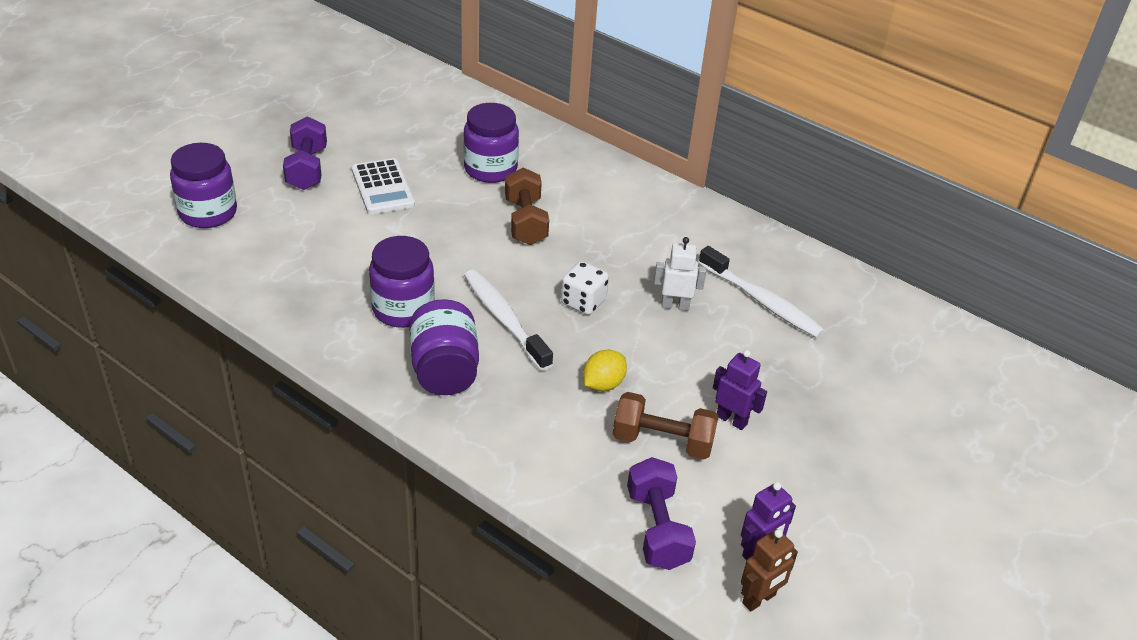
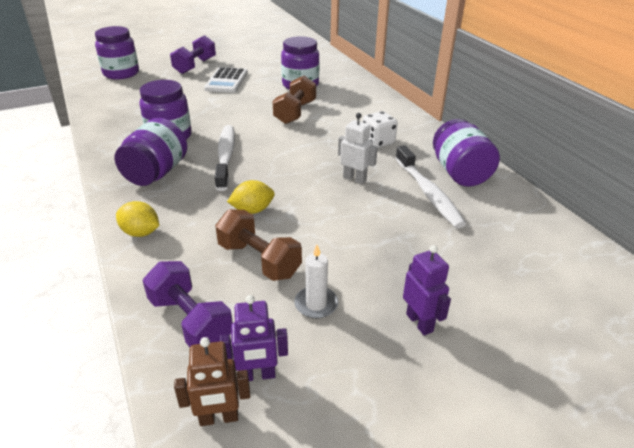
camera: 30 degrees right, 5 degrees down
white dice [561,261,609,315] -> white dice moved to [363,111,398,148]
purple dumbbell [627,457,696,570] -> purple dumbbell turned 60 degrees counterclockwise [142,261,233,347]
purple robot [713,350,767,430] -> purple robot moved to [403,245,451,335]
none -> yellow lemon [116,201,160,237]
none -> white candle [294,245,338,319]
none -> purple jar [433,119,500,187]

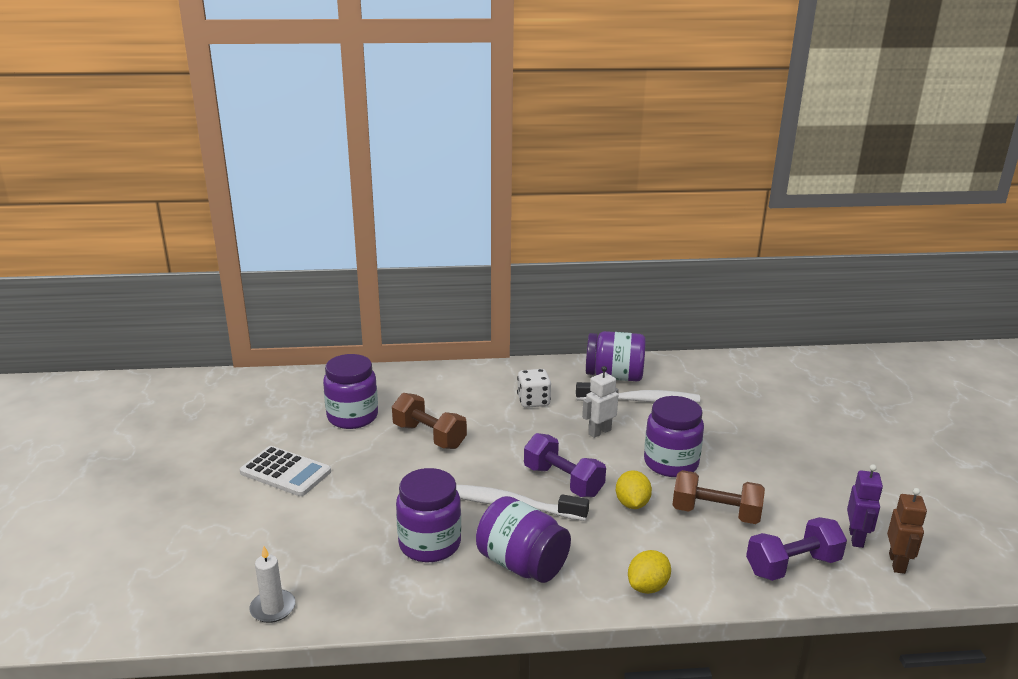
camera: 70 degrees left, 10 degrees down
purple jar [95,26,139,79] -> purple jar moved to [644,396,704,477]
purple dumbbell [170,35,216,74] -> purple dumbbell moved to [524,433,606,497]
brown dumbbell [215,209,302,281] -> brown dumbbell turned 45 degrees clockwise [672,470,765,524]
white candle [294,245,338,319] -> white candle moved to [249,546,296,623]
purple robot [403,245,451,335] -> none

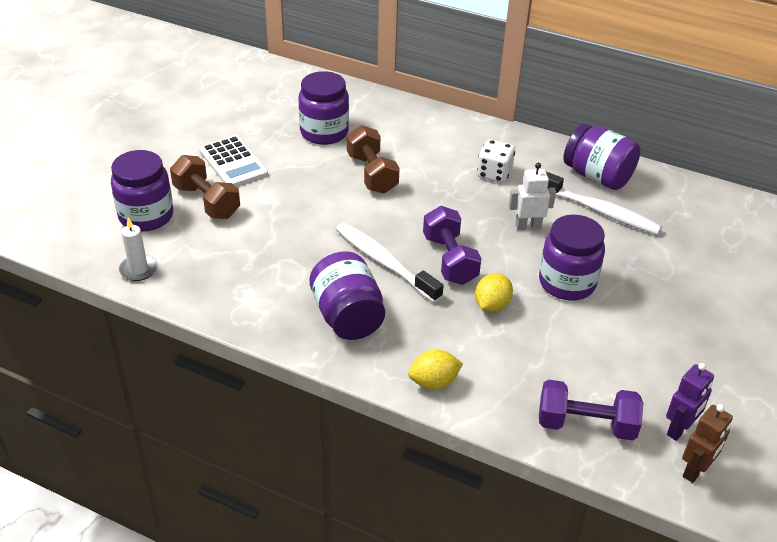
camera: 30 degrees right, 15 degrees up
purple jar [396,468,461,562] -> purple jar moved to [111,150,173,231]
brown dumbbell [672,470,765,524] -> brown dumbbell moved to [170,155,240,219]

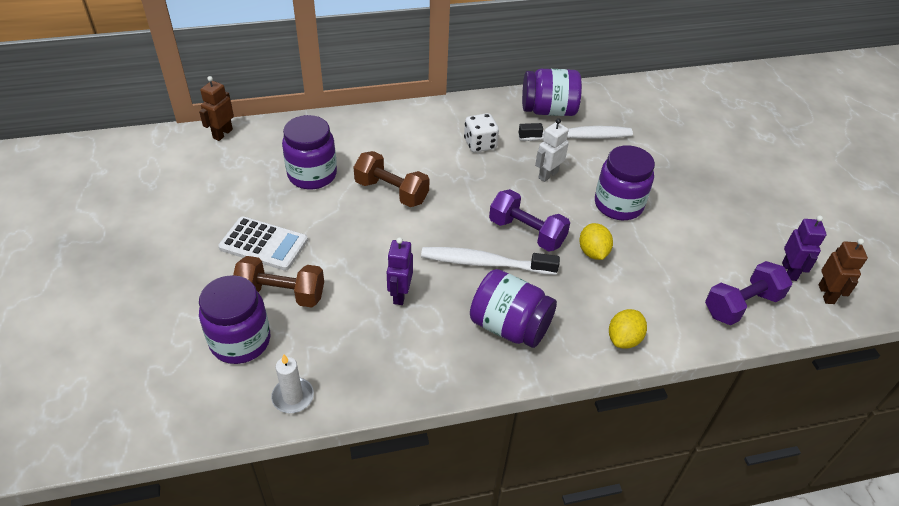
camera: 40 degrees left, 5 degrees up
none -> brown robot [199,76,234,141]
none -> purple robot [387,237,413,305]

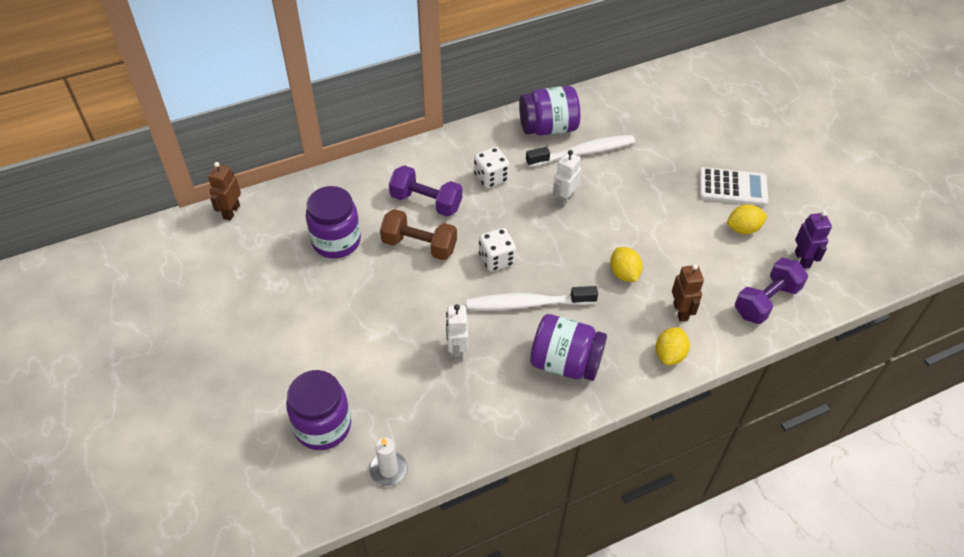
camera: 10 degrees left, 5 degrees up
white calculator [218,216,308,271] -> white calculator moved to [699,167,768,206]
brown dumbbell [233,256,324,308] -> none
purple robot [387,237,413,305] -> white robot [446,304,468,362]
purple dumbbell [489,189,570,251] -> purple dumbbell moved to [389,165,462,217]
purple jar [595,145,655,220] -> none
brown robot [818,239,868,304] -> brown robot moved to [672,264,704,322]
none -> white dice [479,228,516,271]
none -> yellow lemon [727,204,768,234]

